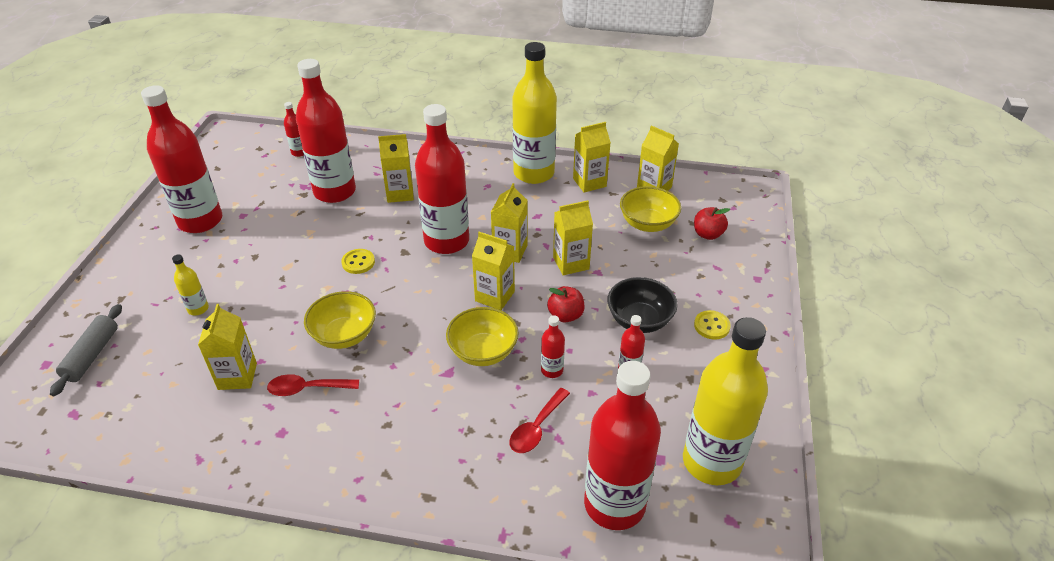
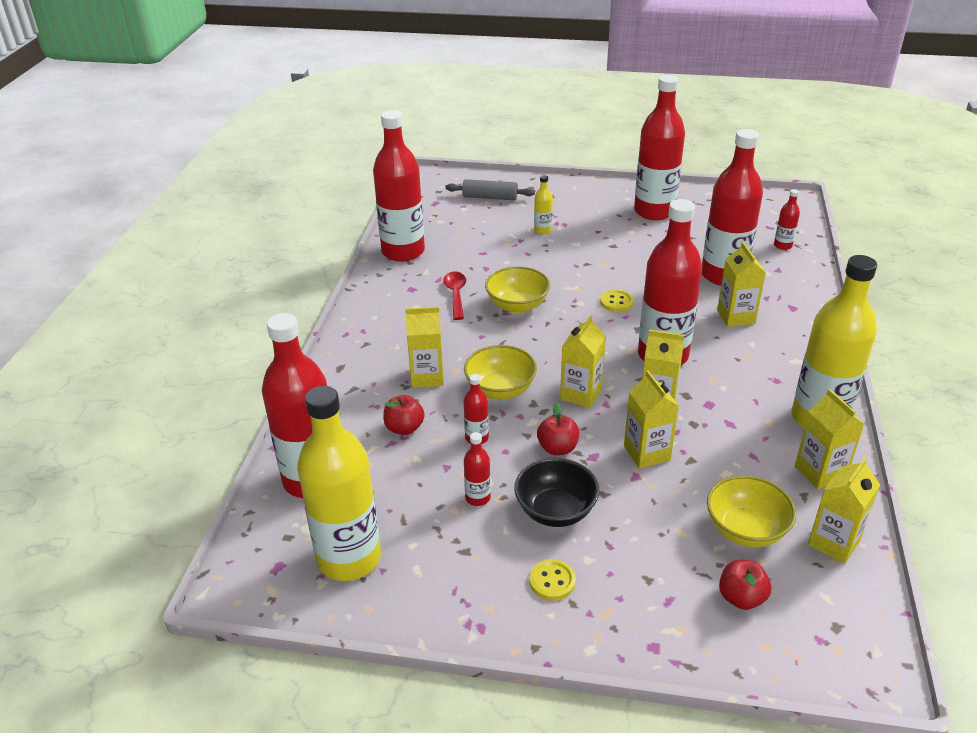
camera: 90 degrees right, 5 degrees down
yellow carton [198,304,257,390] -> yellow carton moved to [405,307,444,388]
red spoon [509,388,570,453] -> red apple [383,395,425,435]
none -> red bottle [373,110,425,262]

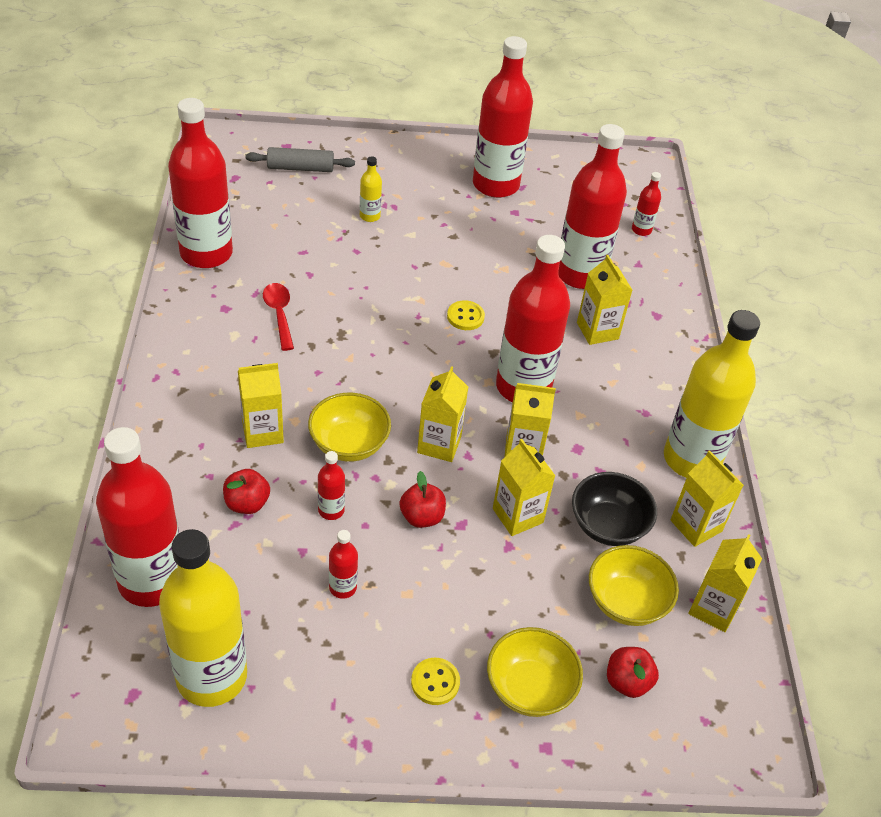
camera: 15 degrees left, 10 degrees up
yellow bowl [485,266,550,313] -> yellow bowl moved to [487,627,583,717]
black bowl [514,458,599,527] -> black bowl moved to [572,472,657,546]

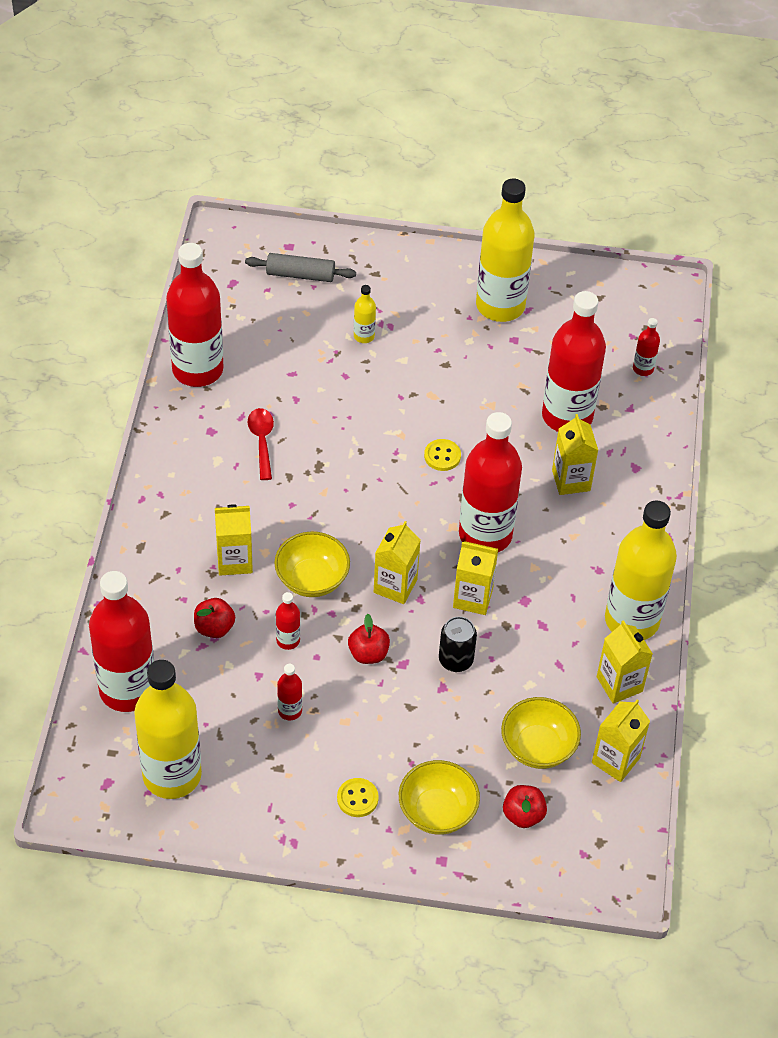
camera: 10 degrees right, 5 degrees up
red bottle [473,36,533,198] -> yellow bottle [476,179,535,322]
yellow carton [493,439,555,536] -> black can [439,616,477,672]
black bowl [572,472,657,546] -> none

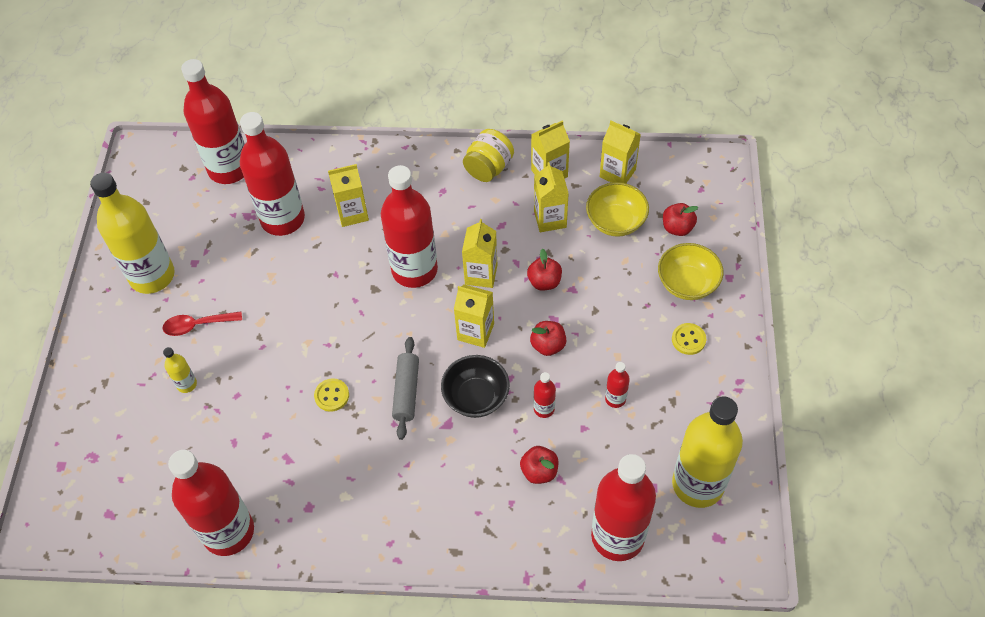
camera: 90 degrees left, 5 degrees up
yellow carton [215,504,253,576] -> yellow carton moved to [534,162,569,232]
grey rolling pin [245,253,356,282] -> grey rolling pin moved to [392,337,419,440]
red spoon [248,408,274,480] -> red spoon moved to [162,311,242,336]
yellow bowl [274,532,350,597] -> black bowl [441,355,510,418]
yellow button [424,439,461,471] -> yellow button moved to [314,378,349,412]
black can [439,616,477,672] -> red apple [527,249,562,291]
yellow bottle [605,501,677,640] -> yellow jar [463,129,514,182]
red bottle [633,318,660,376] -> red bottle [181,59,245,184], size x2.38

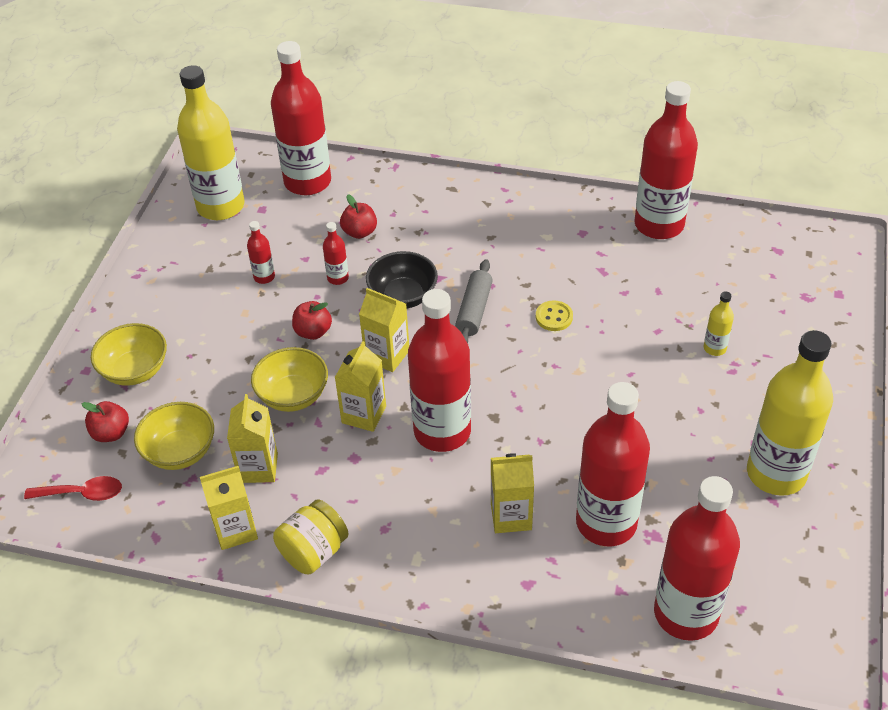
camera: 170 degrees left, 10 degrees down
red spoon [162,311,242,336] -> red spoon moved to [24,476,122,501]
red apple [527,249,562,291] -> yellow bowl [251,347,328,412]
yellow carton [600,121,641,183] -> none
yellow button [672,323,706,355] -> none

